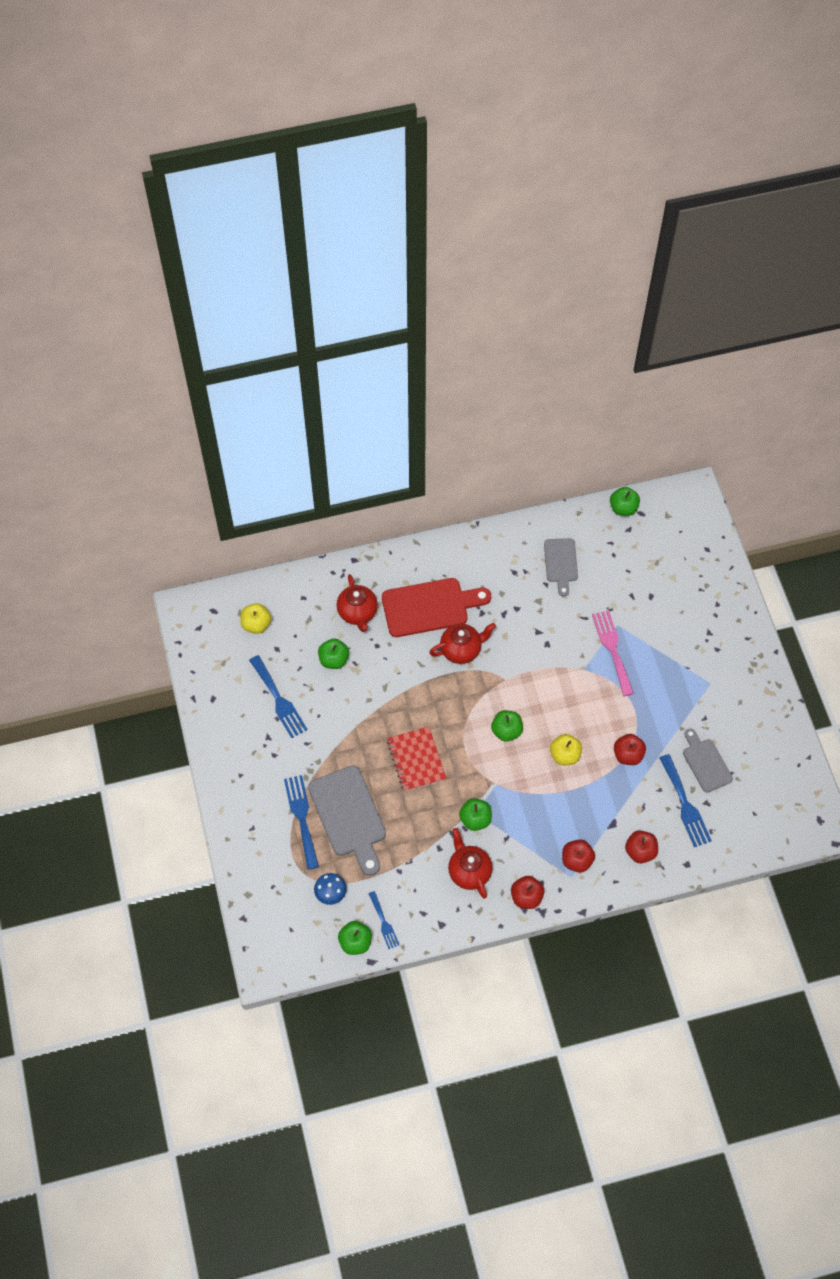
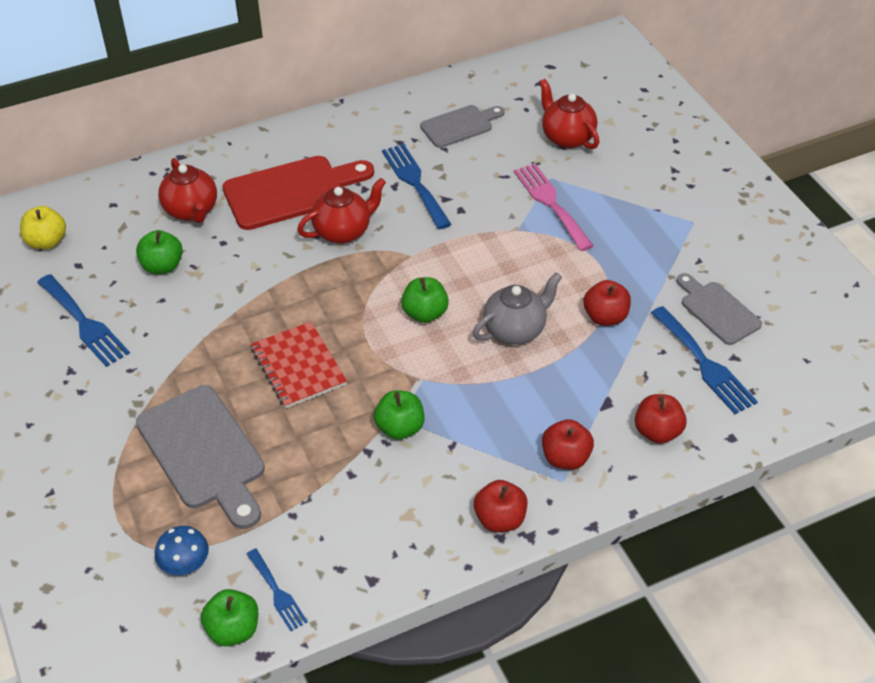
camera: 10 degrees left, 15 degrees down
blue fork [284,775,319,870] -> blue fork moved to [382,144,451,229]
red teapot [448,828,493,899] -> red teapot moved to [539,79,599,149]
grey cutting board [544,538,578,597] -> grey cutting board turned 105 degrees counterclockwise [420,105,505,148]
yellow apple [550,734,582,765] -> grey teapot [473,272,562,345]
green apple [610,487,640,516] -> none

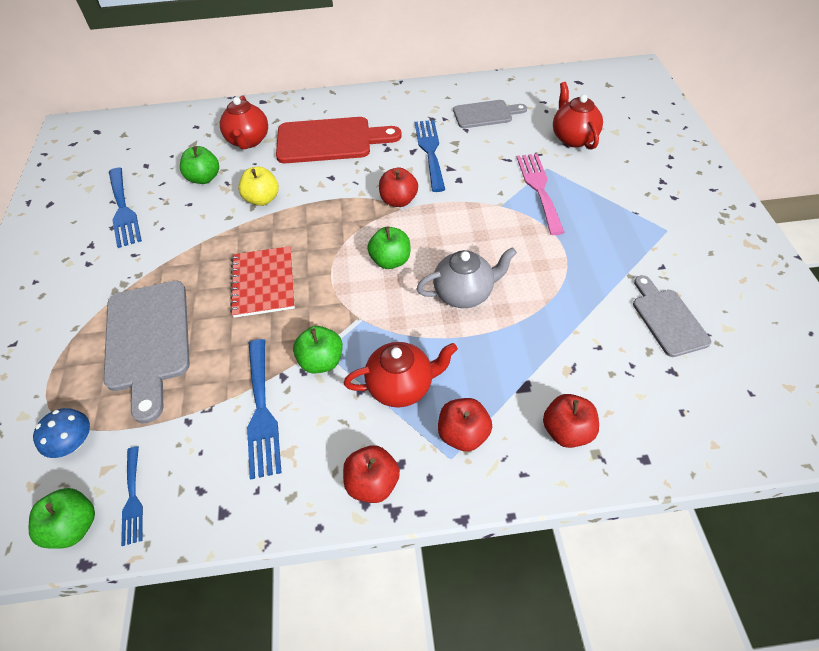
camera: 20 degrees right, 5 degrees up
yellow apple [20,206,66,249] -> yellow apple moved to [238,167,279,206]
red teapot [297,178,386,244] -> red teapot moved to [344,342,458,408]
red apple [583,280,631,326] -> red apple moved to [379,168,418,207]
blue fork [651,306,758,414] -> blue fork moved to [247,339,282,480]

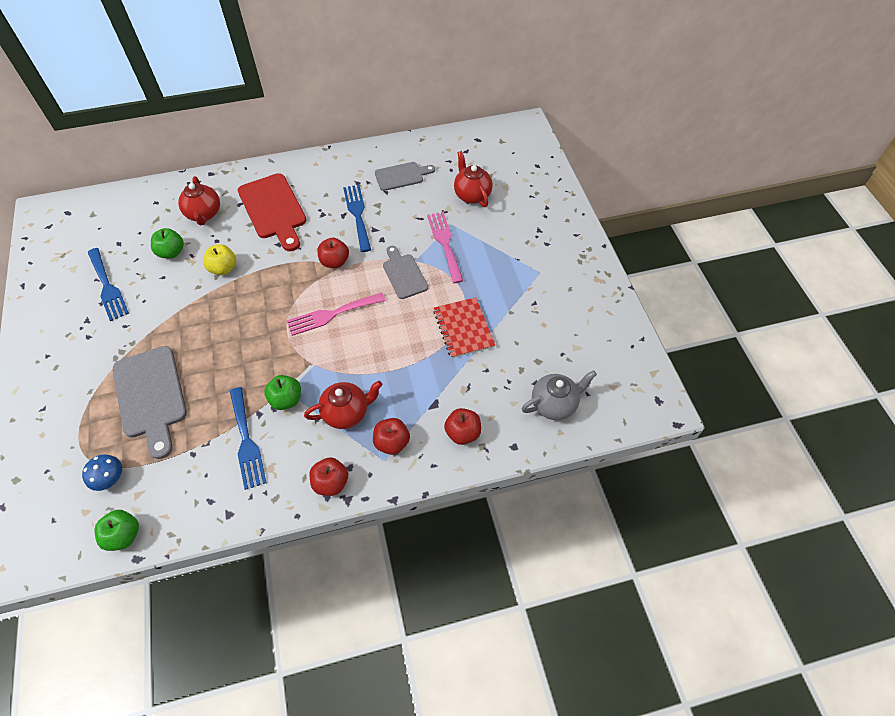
camera: 10 degrees left, 5 degrees up
blue fork [121,446,143,546] -> none
red notebook [230,246,295,318] -> red notebook moved to [433,297,495,358]
red cutting board [276,117,402,163] -> red cutting board turned 75 degrees clockwise [238,173,306,251]
green apple [367,227,410,269] -> pink fork [287,293,386,336]
grey teapot [417,247,517,308] -> grey teapot moved to [522,370,597,420]
grey cutting board [633,275,712,357] -> grey cutting board moved to [383,246,428,299]

